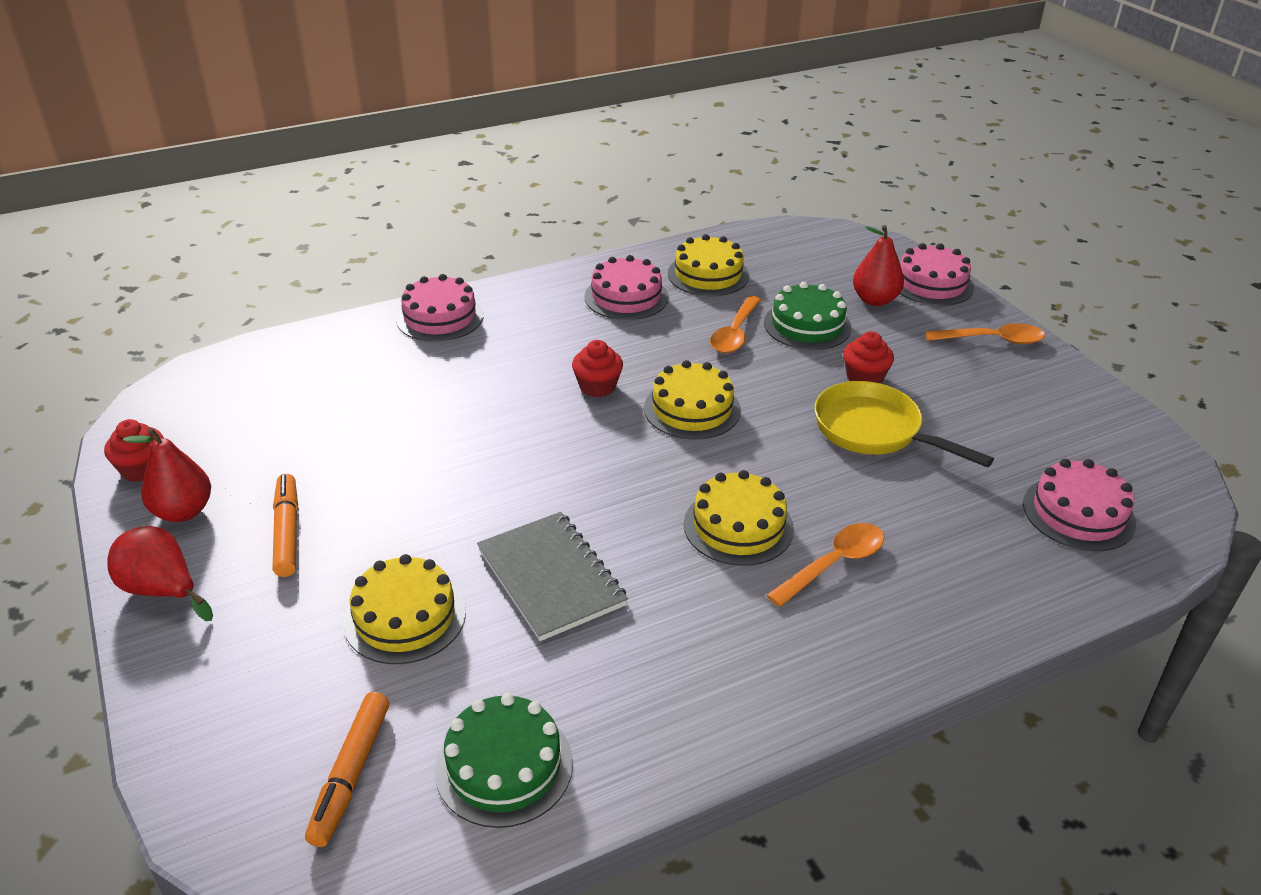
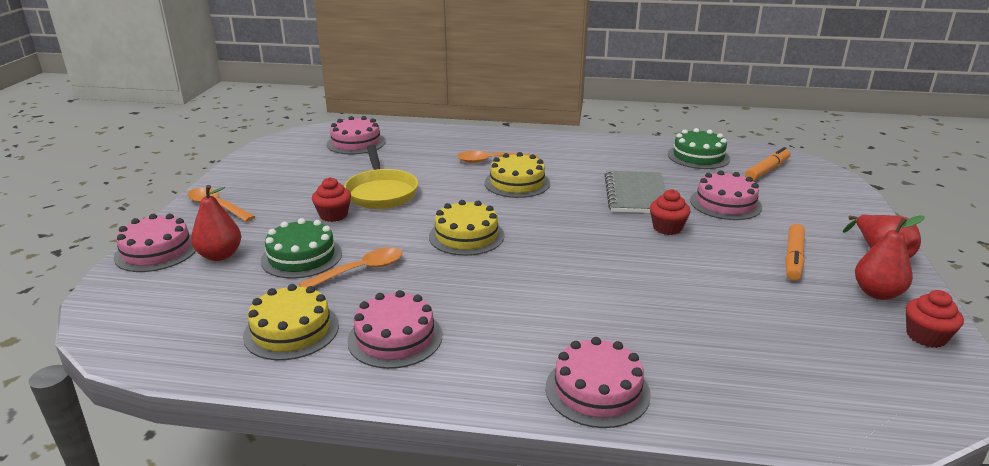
camera: 145 degrees left, 10 degrees down
yellow cake [343,554,466,664] -> pink cake [690,170,762,220]
red cupcake [572,340,623,397] -> red cupcake moved to [650,189,691,235]

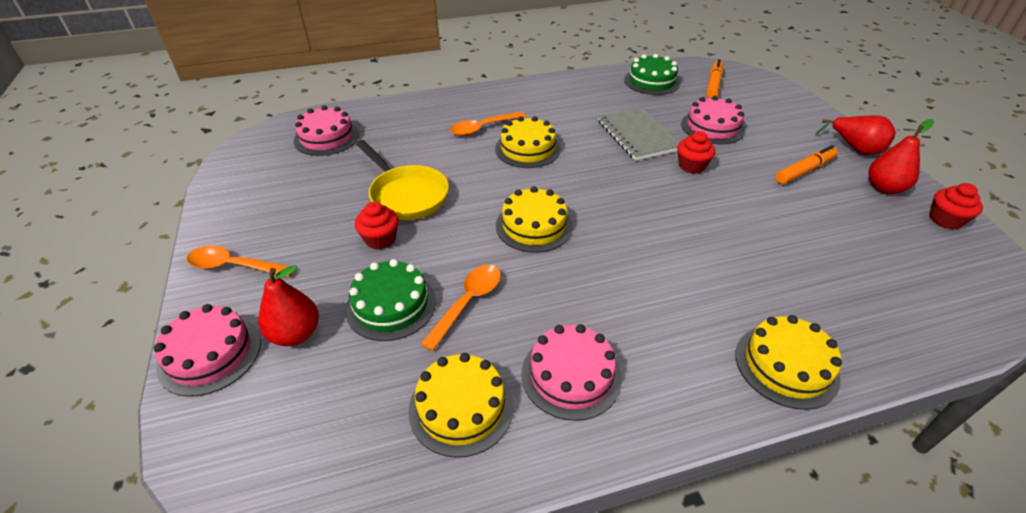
camera: 25 degrees left, 15 degrees up
pink cake [545,337,651,428] -> yellow cake [735,315,842,410]
orange marker [785,224,805,281] -> orange marker turned 120 degrees counterclockwise [775,145,838,184]

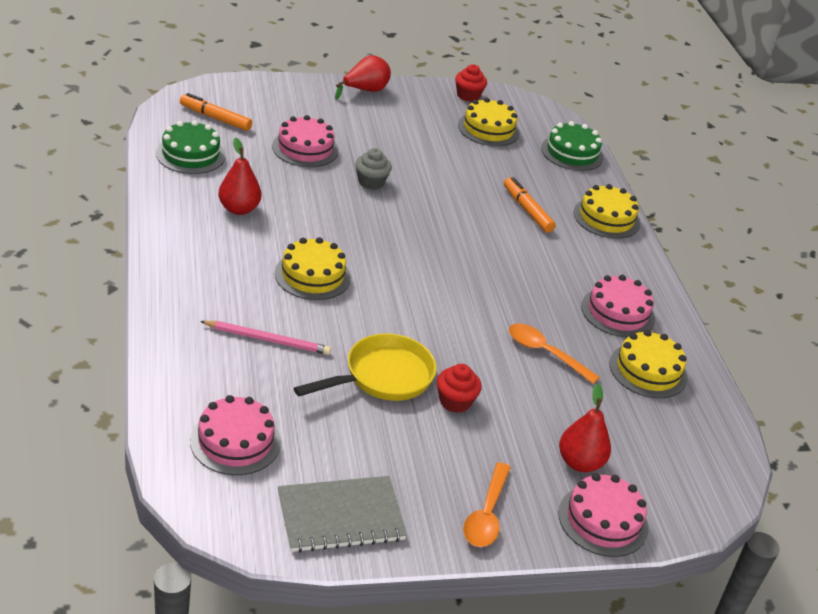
camera: 90 degrees left, 5 degrees down
green cake [345,259,436,341] -> green cake moved to [541,121,603,171]
orange spoon [450,112,526,136] -> none
yellow cake [496,186,573,253] -> yellow cake moved to [458,98,520,146]
grey notebook [598,107,680,161] -> grey notebook moved to [278,476,407,553]
red cupcake [677,131,716,174] -> grey cupcake [355,148,392,190]
orange marker [775,145,838,184] -> orange marker moved to [504,177,556,233]
red pear [868,119,934,194] -> red pear moved to [218,137,262,215]
none -> pink pencil [200,321,331,355]

